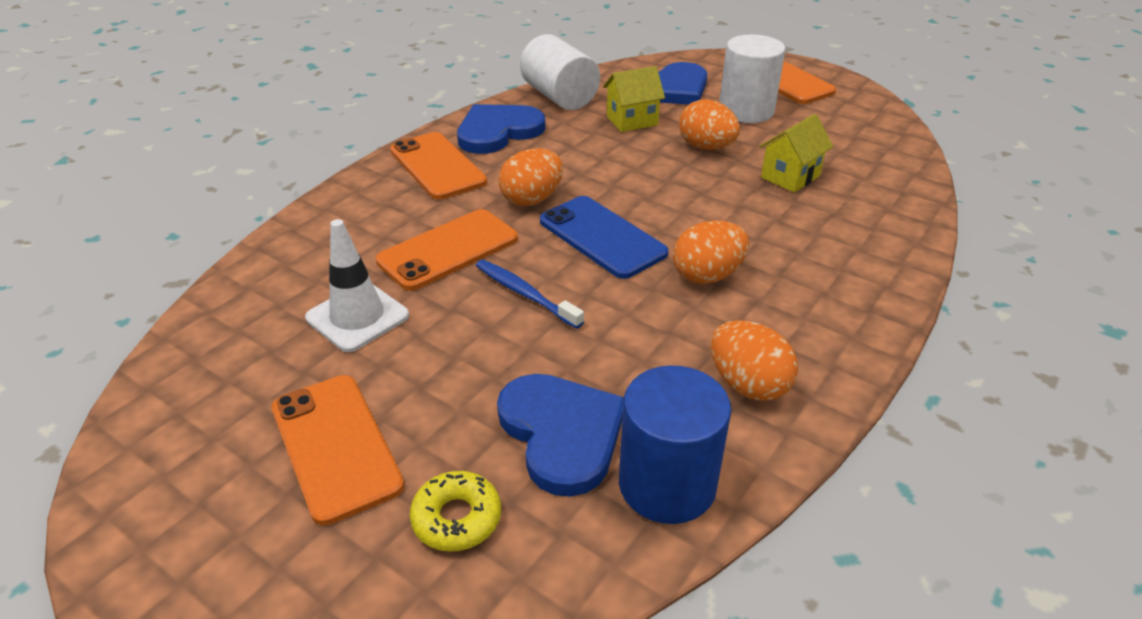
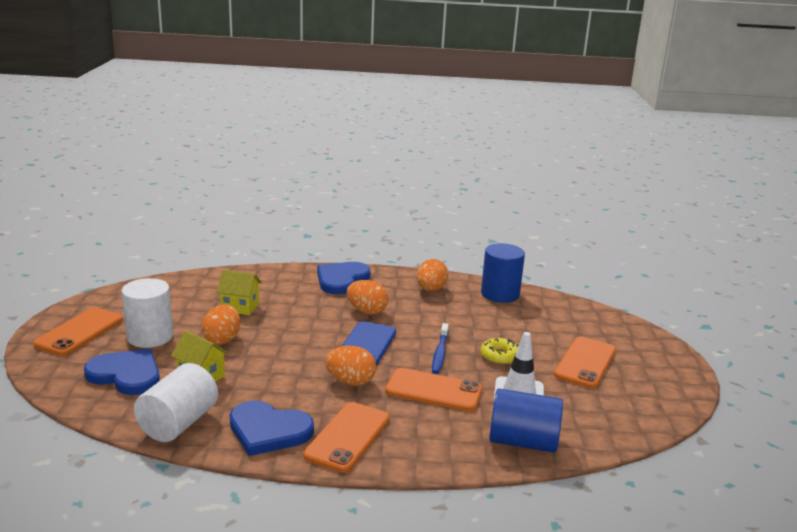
camera: 125 degrees left, 15 degrees down
yellow donut [410,471,501,552] -> yellow donut moved to [481,338,518,365]
blue heart [497,374,624,497] -> blue heart moved to [317,262,370,294]
none -> blue cylinder [489,389,563,453]

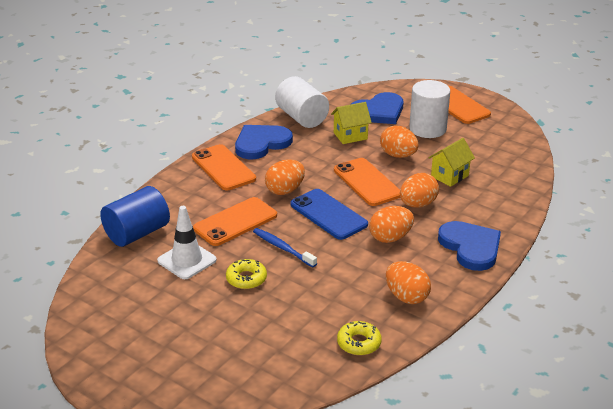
camera: 125 degrees right, 10 degrees up
blue cylinder [481,243,525,303] -> yellow donut [337,321,382,355]
orange phone [554,337,616,388] -> orange phone moved to [334,158,400,206]
none -> orange egg [400,173,439,208]

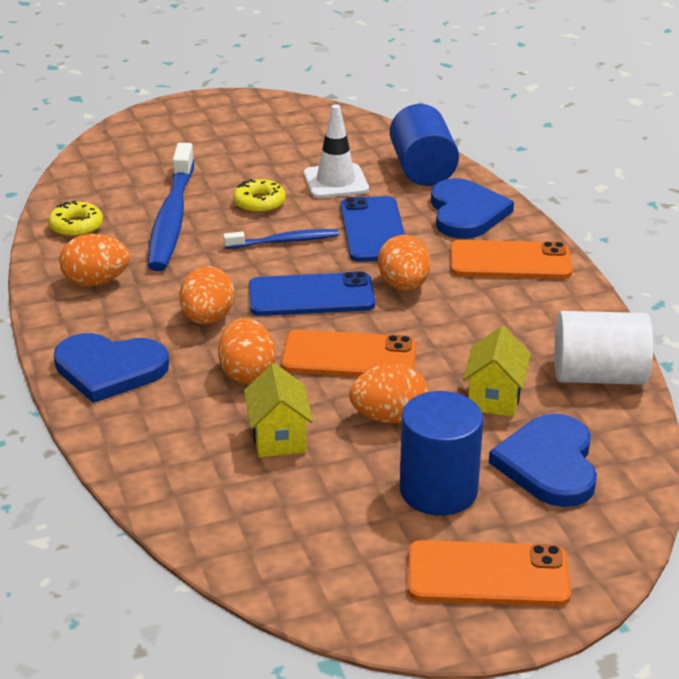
camera: 125 degrees right, 0 degrees up
orange phone [193,197,277,246] -> blue phone [340,196,405,262]
blue heart [235,125,293,159] -> blue heart moved to [431,178,514,239]
white cylinder [409,80,450,138] -> blue cylinder [400,391,483,516]
none -> blue toothbrush [148,143,194,271]

